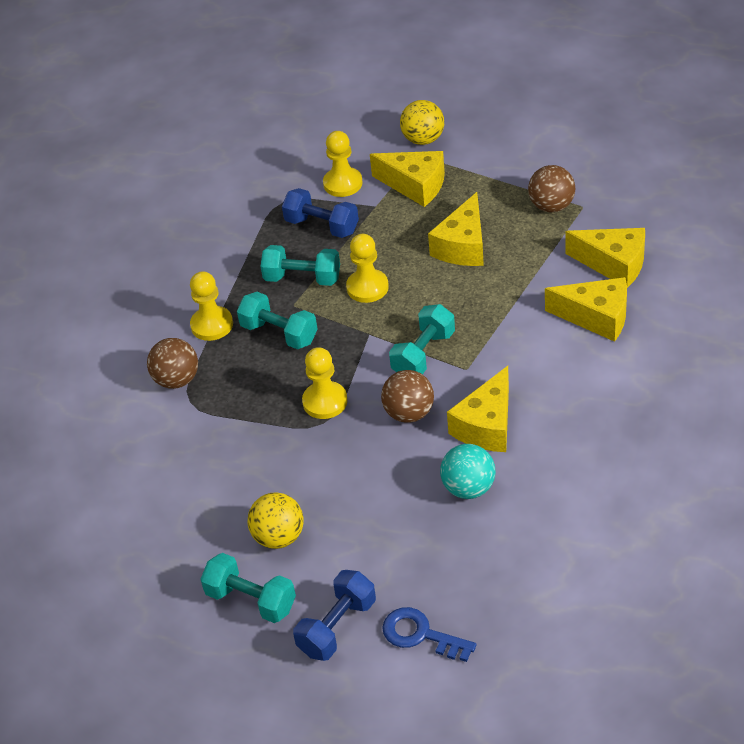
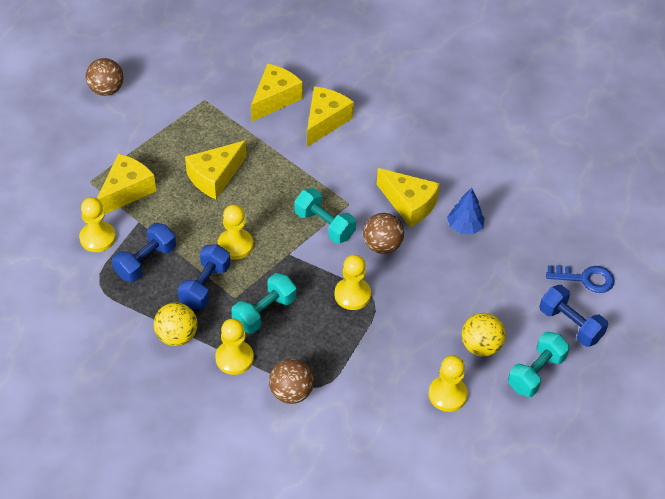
camera: 85 degrees left, 5 degrees up
turquoise dumbbell [260,245,340,286] -> blue dumbbell [178,245,231,309]
blue key [382,607,476,662] -> blue key turned 120 degrees counterclockwise [546,265,615,293]
yellow ball [400,100,444,145] -> yellow ball moved to [154,302,198,346]
yellow cheese [428,192,484,266] -> yellow cheese turned 105 degrees clockwise [185,141,246,199]
turquoise ball [440,444,496,499] -> blue tree [447,188,485,234]
brown ball [528,165,575,212] -> brown ball moved to [86,58,123,96]
none -> yellow pawn [429,355,468,412]

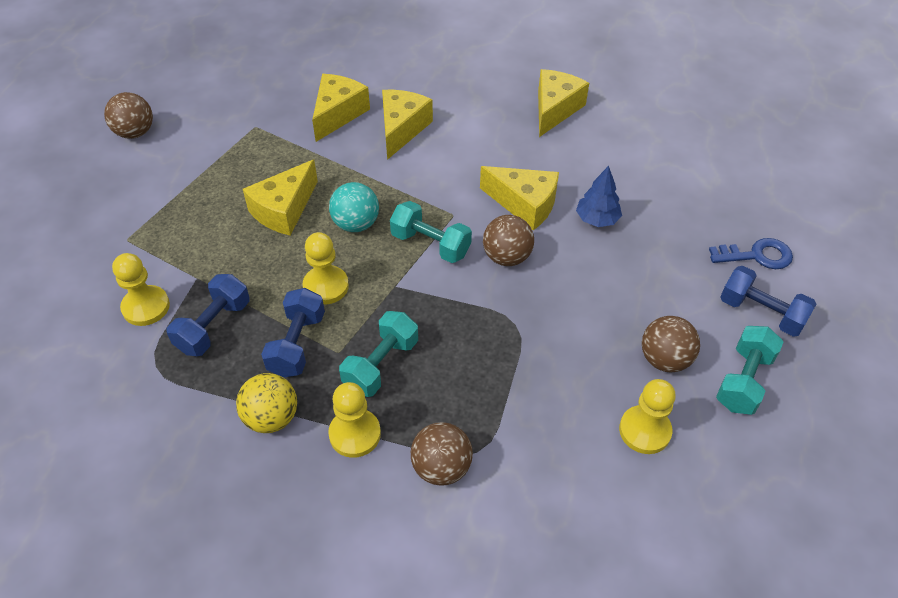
camera: 10 degrees left, 0 degrees up
yellow cheese [97,154,156,214] -> yellow cheese moved to [538,69,589,137]
yellow pawn [334,255,371,310] -> none
yellow ball [462,313,506,357] -> brown ball [642,316,700,372]
none -> turquoise ball [329,182,379,232]

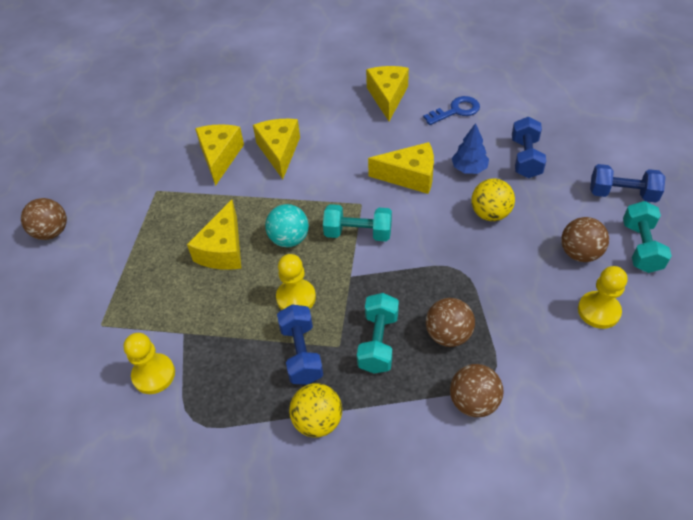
camera: 20 degrees left, 0 degrees up
blue dumbbell [167,274,250,356] -> blue dumbbell moved to [512,117,546,178]
yellow pawn [328,382,381,458] -> none
brown ball [483,215,534,266] -> brown ball moved to [426,298,475,347]
blue key [709,238,793,269] -> blue key moved to [423,96,480,125]
none -> yellow ball [471,179,515,221]

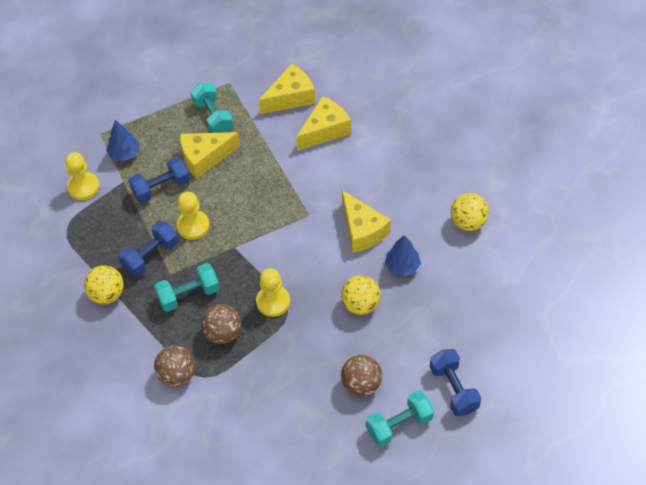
camera: 55 degrees right, 5 degrees up
brown ball [21,198,67,240] -> none
turquoise ball [265,204,309,247] -> none
turquoise dumbbell [323,204,392,241] -> turquoise dumbbell moved to [191,83,234,133]
yellow cheese [366,66,409,121] -> none
blue key [423,96,480,125] -> yellow ball [451,193,489,231]
blue dumbbell [512,117,546,178] -> blue dumbbell moved to [128,157,190,203]
yellow pawn [578,266,627,329] -> yellow pawn moved to [256,268,290,317]
none -> blue tree [106,120,139,161]

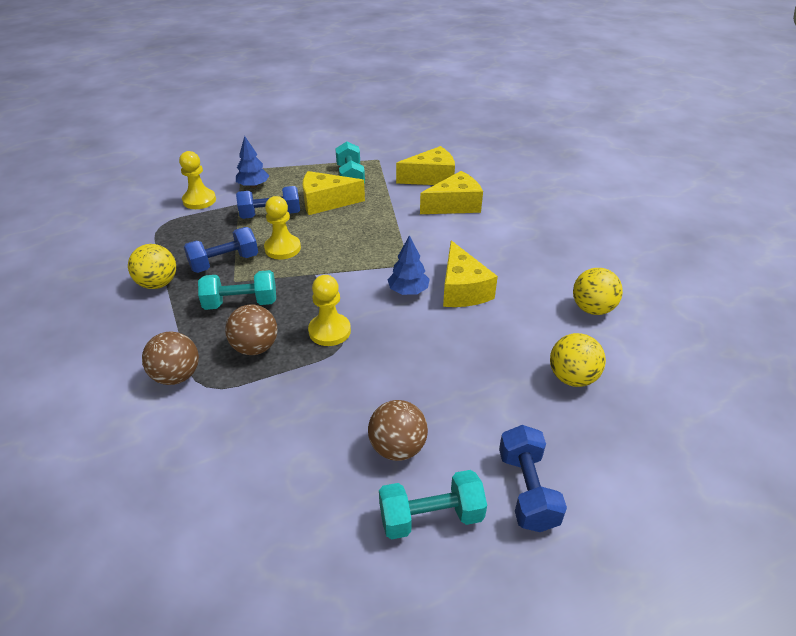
camera: 15 degrees right, 15 degrees down
yellow ball [341,275,381,315] -> yellow ball moved to [550,333,606,387]
blue tree [385,235,421,276] -> blue tree moved to [388,235,429,295]

